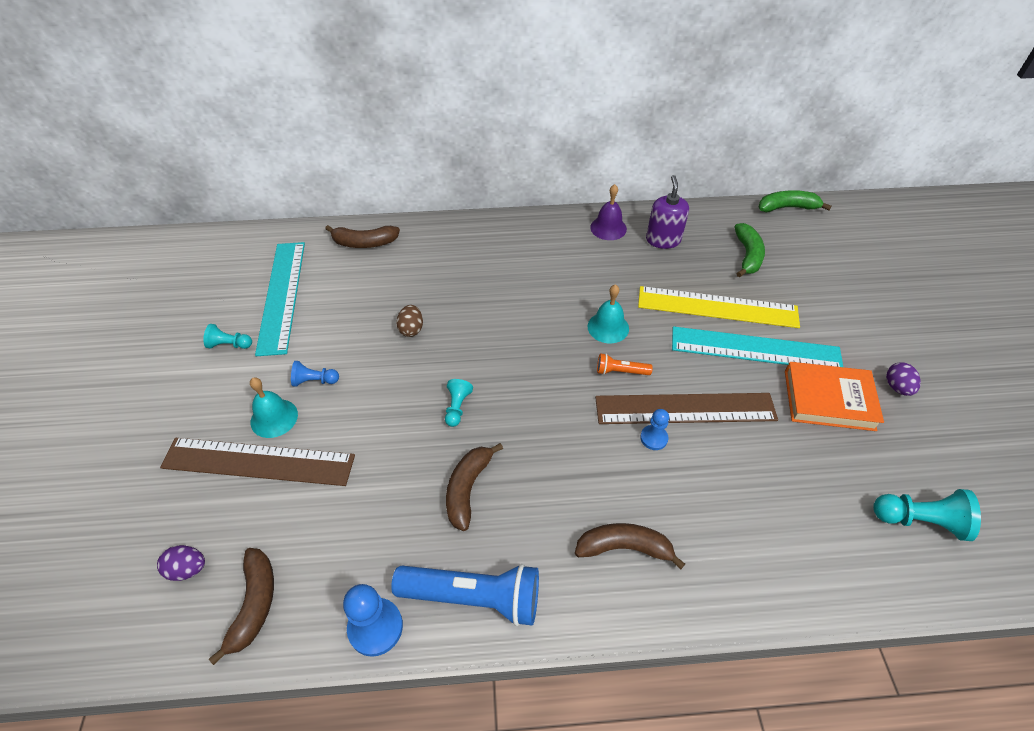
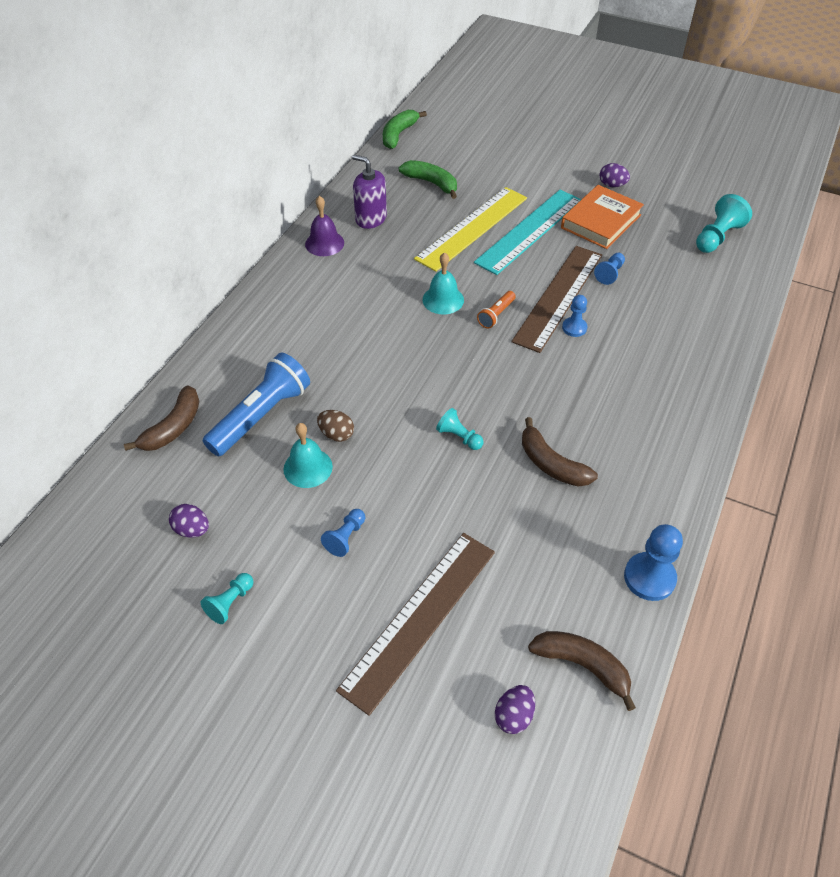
camera: 60 degrees left, 0 degrees up
turquoise bell [250,377,298,438] -> turquoise bell moved to [284,423,333,488]
turquoise ruler [255,242,305,356] -> purple egg [169,504,209,538]
blue flashlight [391,564,539,626] -> blue flashlight moved to [203,353,310,456]
brown banana [575,523,685,570] -> none
none -> blue pawn [594,253,625,285]

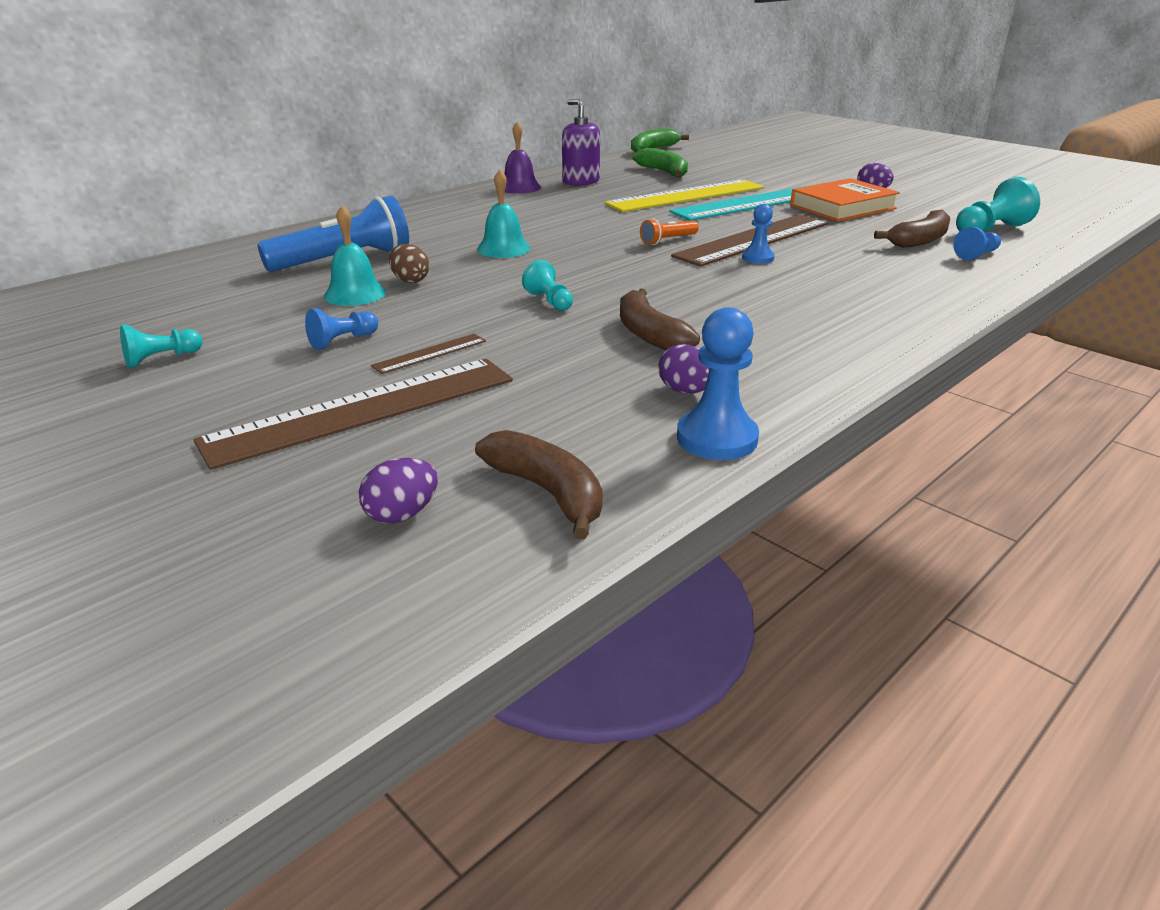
camera: 20 degrees right, 20 degrees down
brown banana [124,385,199,451] -> brown banana moved to [874,209,950,248]
purple egg [169,504,209,538] -> purple egg moved to [659,344,709,394]
turquoise bell [422,252,464,315] -> turquoise bell moved to [477,170,530,258]
blue pawn [594,253,625,285] -> blue pawn moved to [953,227,1001,260]
none -> brown ruler [371,334,486,374]

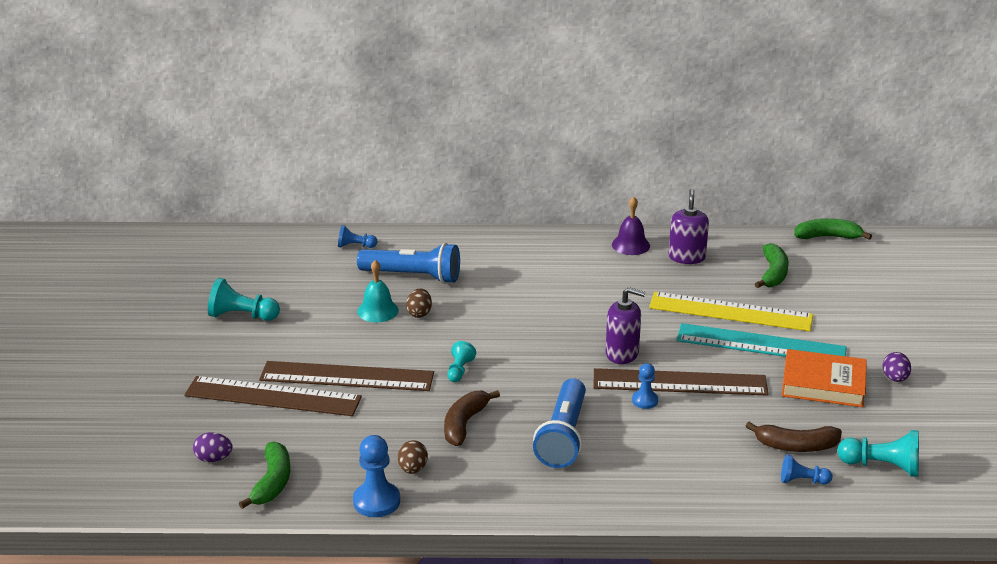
camera: 45 degrees right, 0 degrees up
turquoise pawn [120,325,202,368] -> turquoise pawn [208,278,280,321], size x1.64
blue pawn [305,308,378,350] -> blue pawn moved to [338,225,377,248]
brown ruler [371,334,486,374] -> brown ruler [259,361,434,391], size x2.30
brown banana [475,430,603,539] -> green banana [239,441,290,509]
turquoise bell [477,170,530,258] -> none
orange flashlight [640,218,699,245] -> purple soap dispenser [606,287,645,364]
purple egg [659,344,709,394] -> brown egg [398,440,428,474]
none -> blue flashlight [533,378,586,468]

